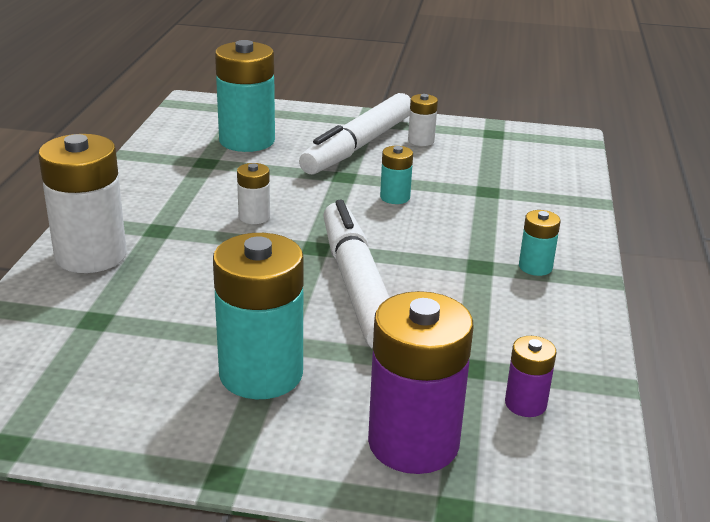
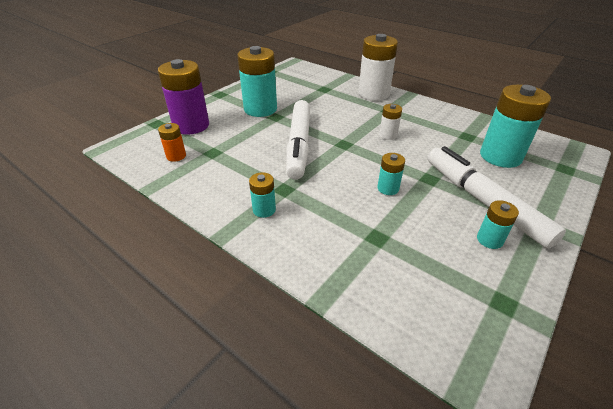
camera: 120 degrees right, 10 degrees up
white marker [323,200,390,349] -> white marker turned 75 degrees clockwise [286,100,310,180]
white battery [408,94,438,146] -> turquoise battery [477,200,519,249]
purple battery [505,336,557,417] -> orange battery [158,123,186,162]

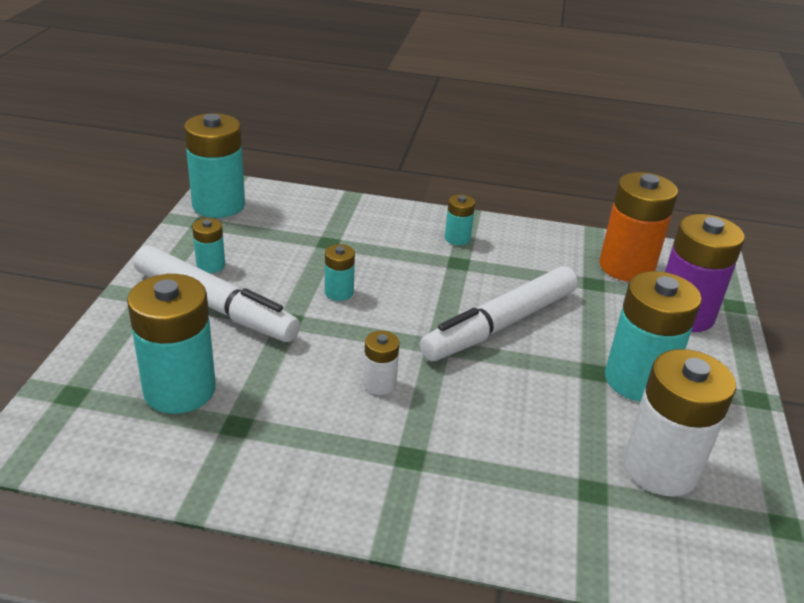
camera: 150 degrees right, 5 degrees down
orange battery [158,123,186,162] -> orange battery [599,172,678,282], size x2.06
white marker [286,100,310,180] -> white marker turned 105 degrees counterclockwise [420,266,578,361]
white battery [359,34,398,101] -> white battery moved to [624,349,736,497]
none -> turquoise battery [184,113,245,218]

